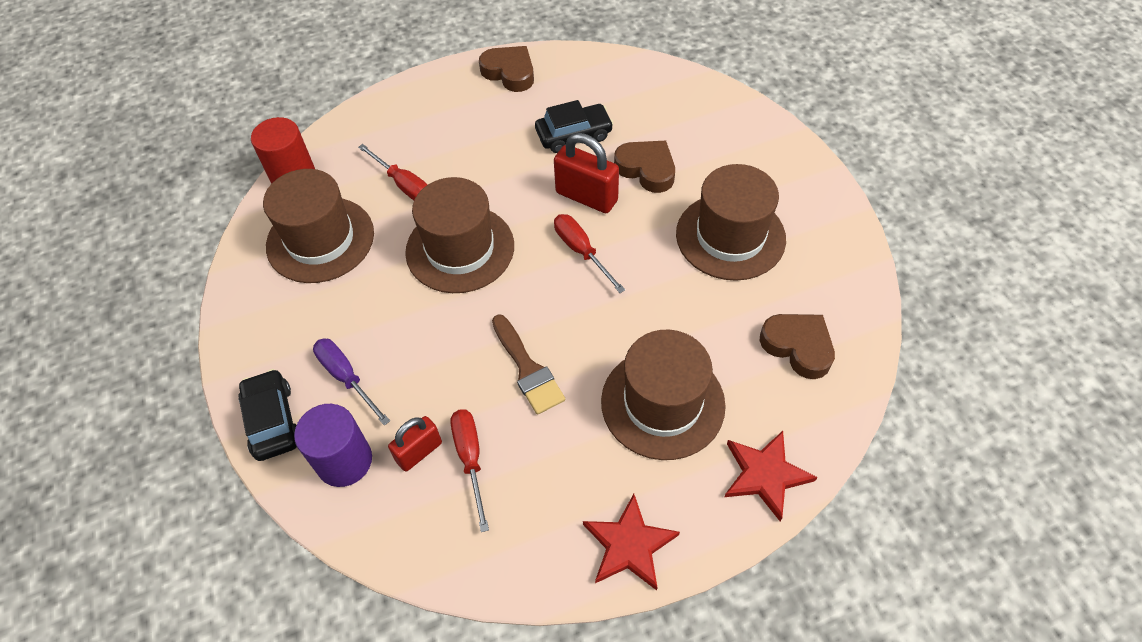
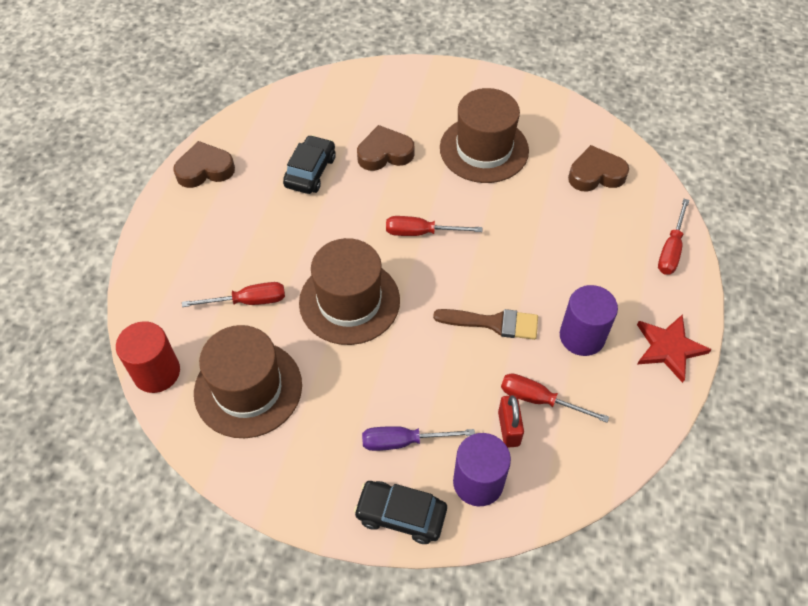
camera: 55 degrees left, 0 degrees up
red padlock [554,133,619,213] -> none
brown hat [601,330,726,460] -> none
red star [724,431,817,522] -> red screwdriver [658,199,689,275]
none -> purple cylinder [560,285,618,356]

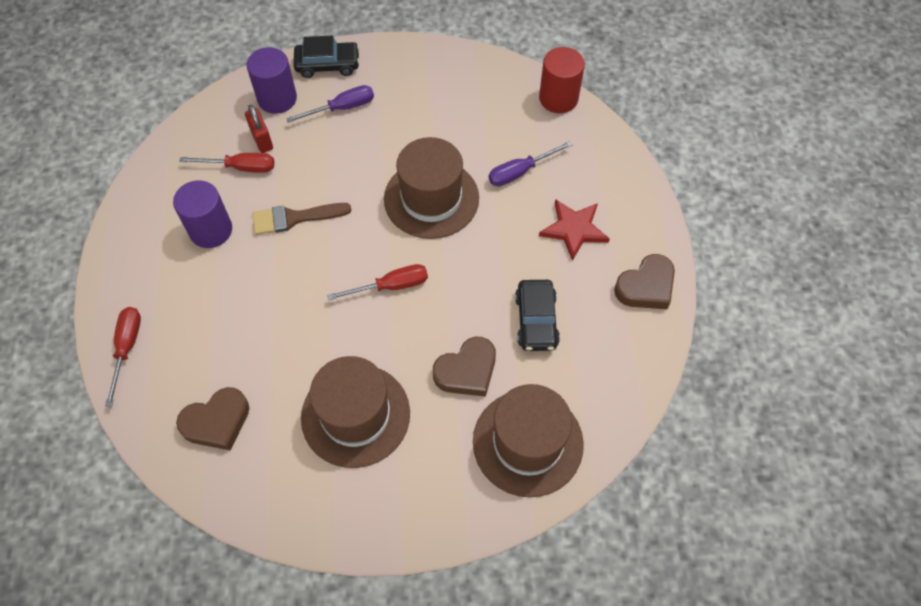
camera: 160 degrees right, 5 degrees up
red screwdriver [182,282,285,307] -> purple screwdriver [489,141,573,186]
brown hat [194,325,302,438] -> brown hat moved to [473,384,584,497]
red star [637,314,712,383] -> red star moved to [539,199,610,261]

